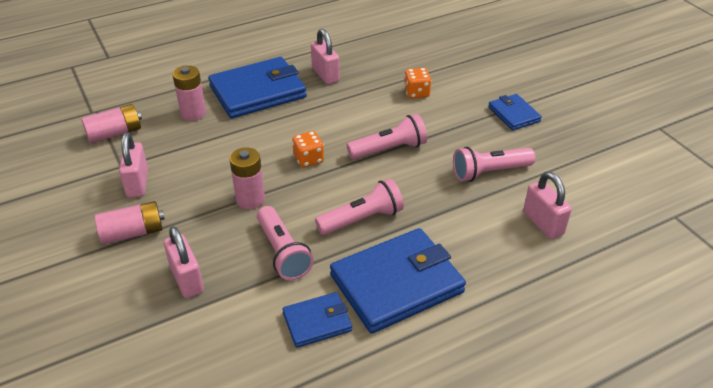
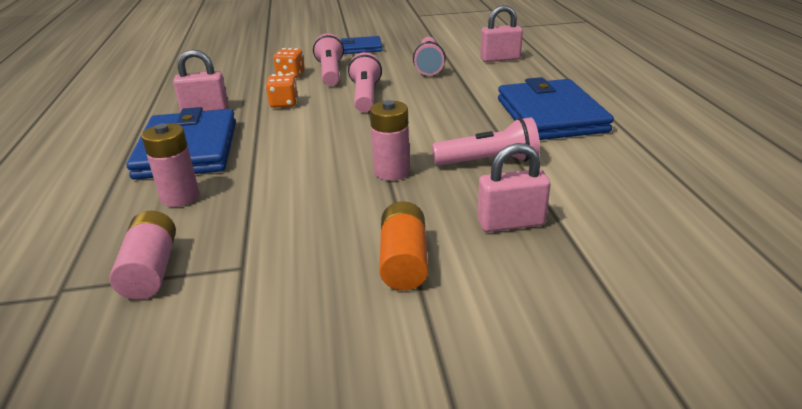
camera: 70 degrees left, 10 degrees down
pink battery [95,201,165,244] -> orange battery [379,201,428,290]
pink padlock [119,133,148,197] -> none
blue wallet [282,292,352,348] -> none
orange dice [292,131,324,168] -> orange dice moved to [265,73,298,108]
pink flashlight [315,178,404,235] -> pink flashlight moved to [313,33,344,86]

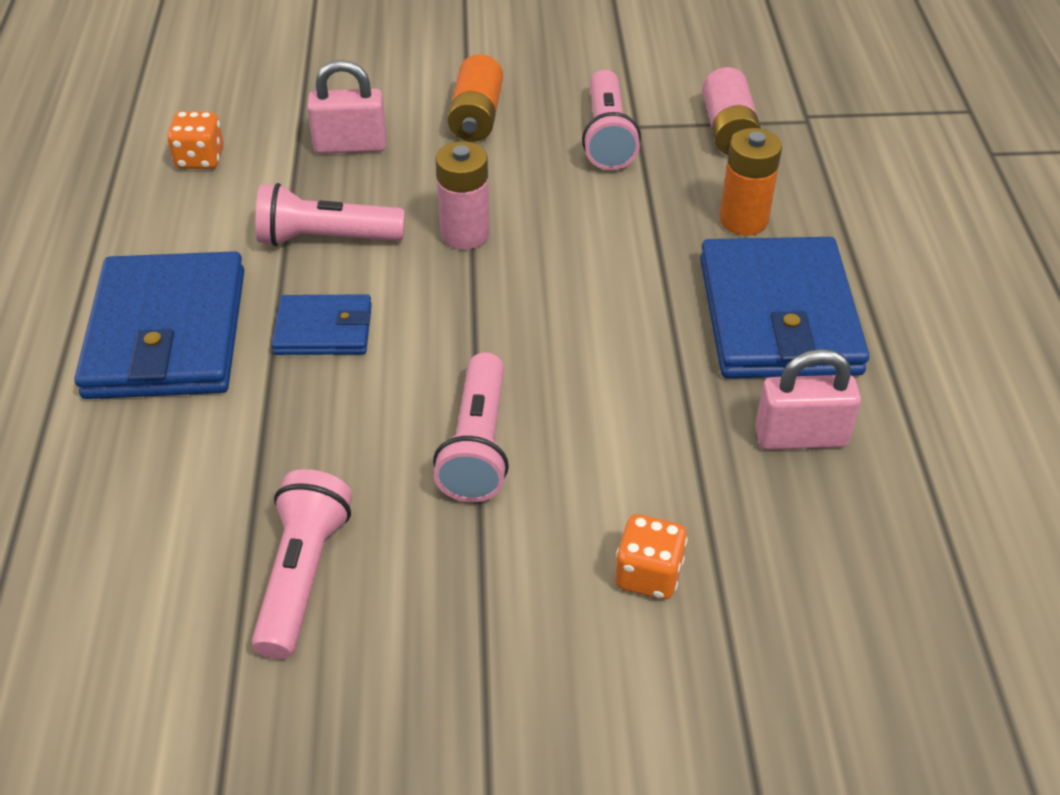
camera: 175 degrees left, 15 degrees up
pink battery [141,123,199,207] -> orange battery [720,128,782,235]
orange dice [265,73,298,108] -> orange dice moved to [167,111,224,169]
pink flashlight [313,33,344,86] -> pink flashlight moved to [582,70,641,170]
blue wallet [341,36,383,54] -> blue wallet moved to [272,294,372,355]
pink padlock [480,5,523,62] -> none

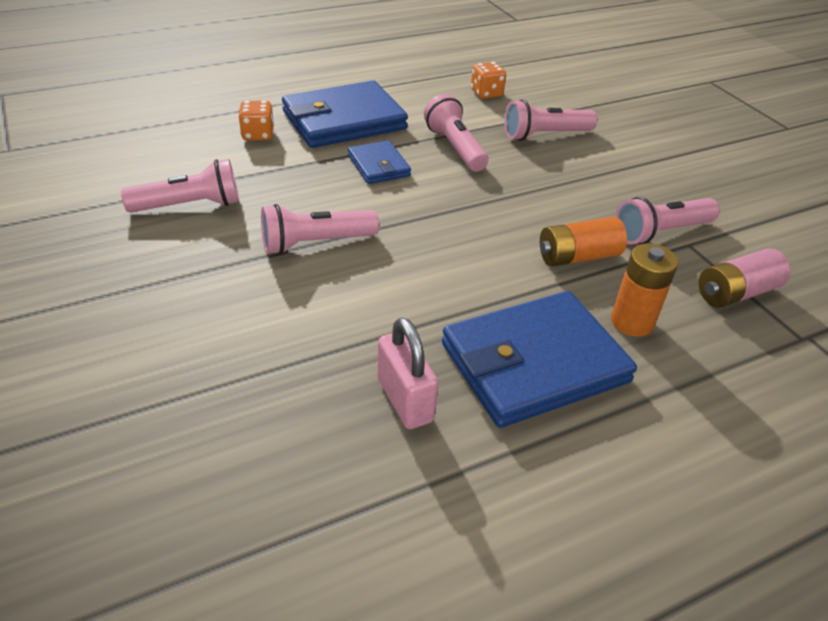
camera: 65 degrees right, 5 degrees down
pink padlock [307,60,387,154] -> pink flashlight [504,99,597,141]
pink battery [436,141,490,250] -> none
orange battery [448,54,503,142] -> orange battery moved to [540,217,627,267]
orange dice [615,514,688,599] -> orange dice moved to [239,101,274,140]

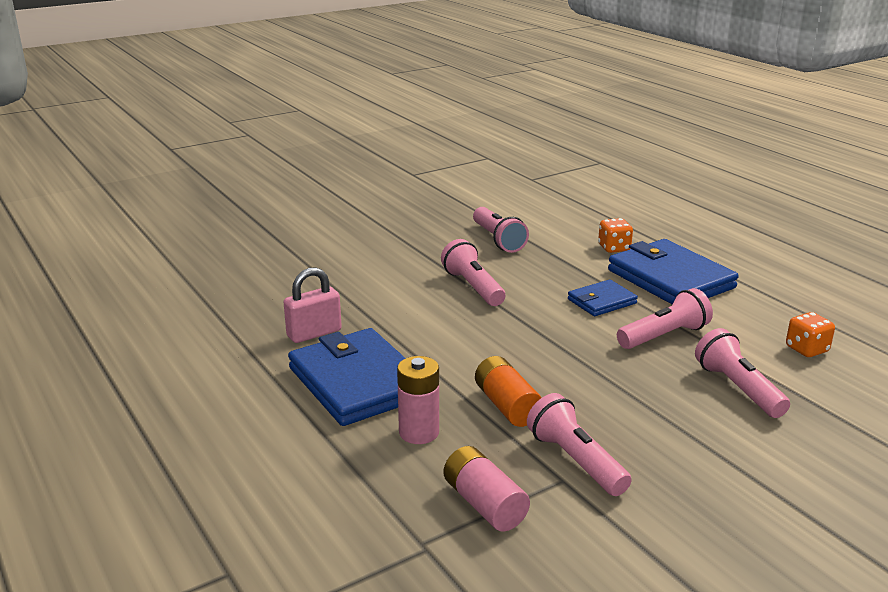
camera: 85 degrees right, 15 degrees down
orange battery [611,243,678,337] -> pink battery [397,356,439,444]

